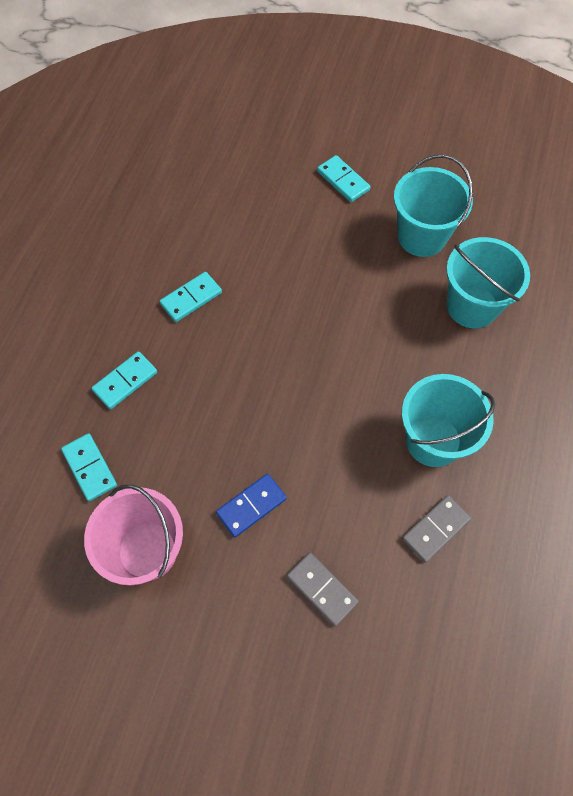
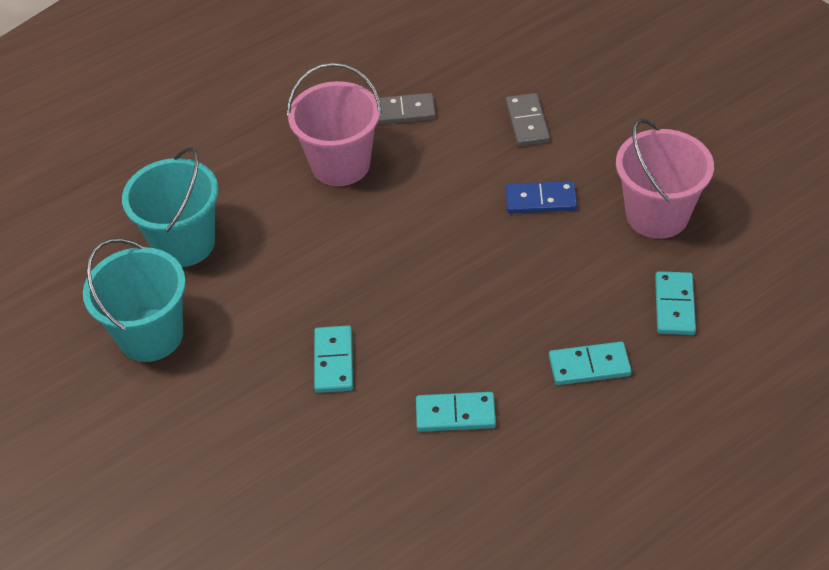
camera: 140 degrees left, 15 degrees down
turquoise domino [317,155,370,202] -> turquoise domino moved to [314,325,353,393]
turquoise bucket [402,374,495,467] -> pink bucket [287,63,382,186]

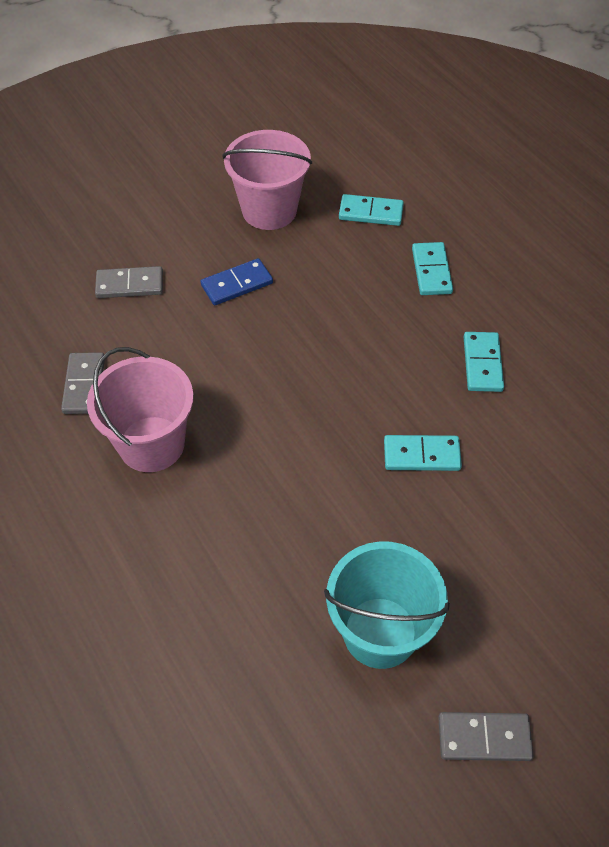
camera: 90 degrees left, 5 degrees up
turquoise bucket [122,147,219,267] -> none
blue domino [505,181,577,214] -> blue domino turned 60 degrees clockwise [200,258,273,305]
none -> grey domino [438,712,534,761]

